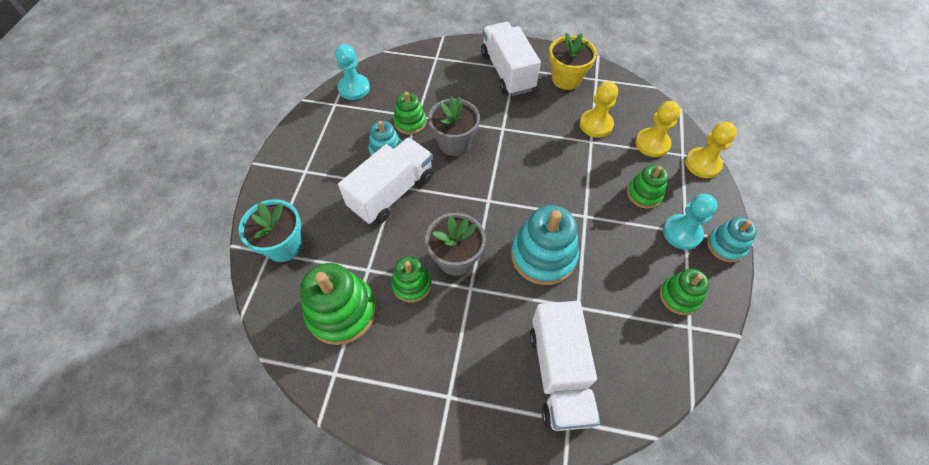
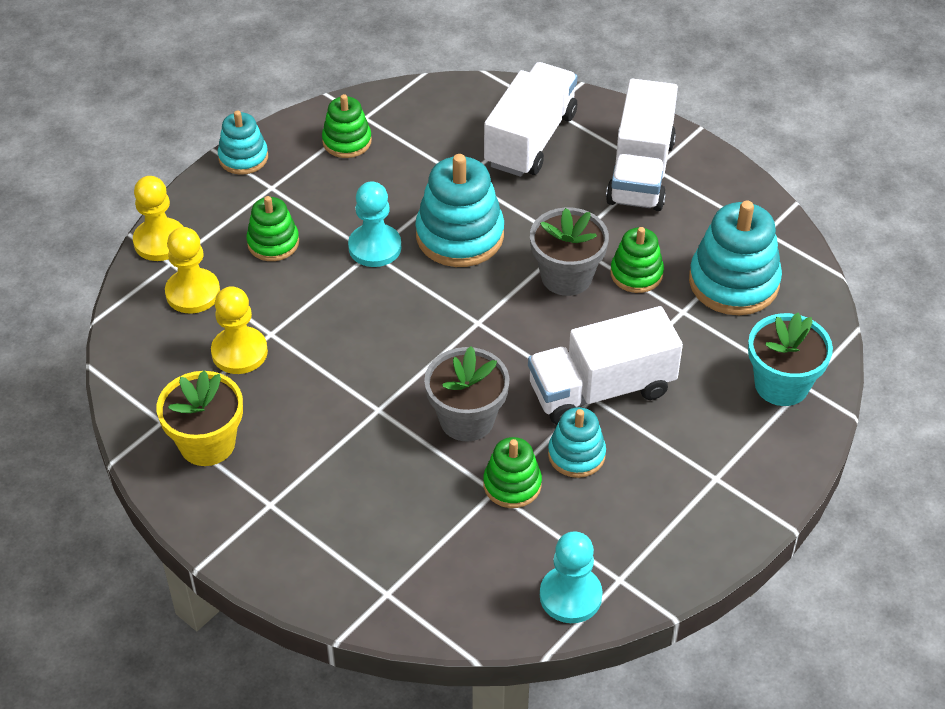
camera: 150 degrees left, 10 degrees down
green stacking toy [300,263,376,345] -> turquoise stacking toy [689,201,782,315]
white truck [481,22,541,96] -> white truck moved to [606,79,678,211]
turquoise pawn [663,194,717,250] -> turquoise pawn moved to [348,181,401,267]

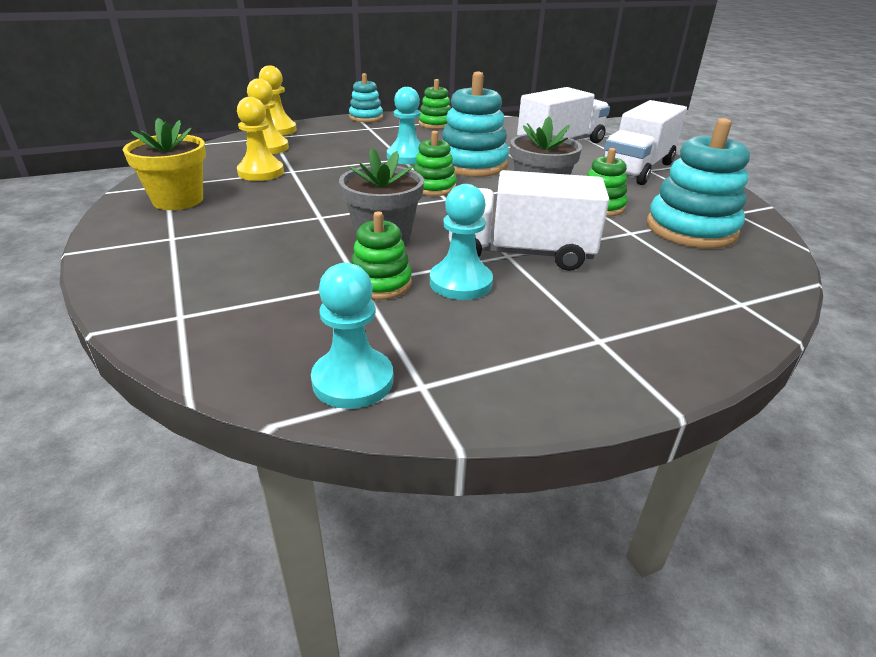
camera: 25 degrees right, 15 degrees down
green stacking toy [246,196,299,261] -> green stacking toy moved to [413,131,457,196]
turquoise stacking toy [548,407,606,478] -> turquoise pawn [430,184,493,300]
turquoise flower pot [748,312,833,406] -> none

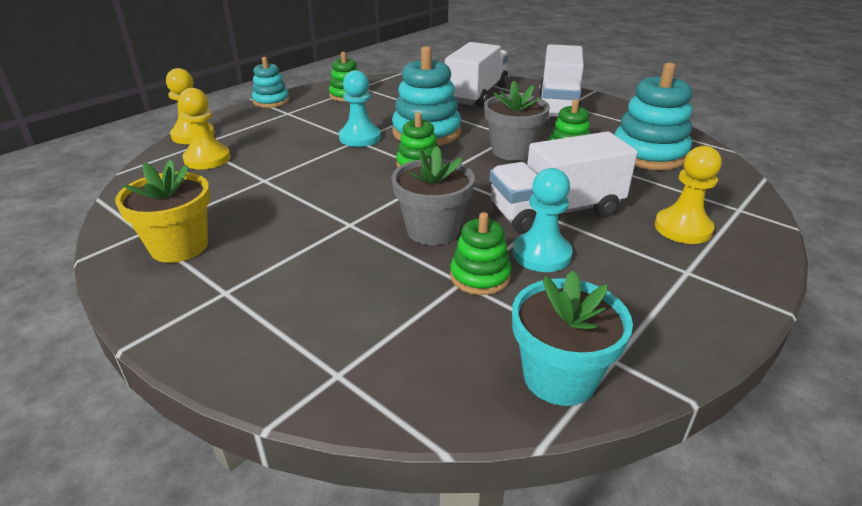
camera: 25 degrees left, 0 degrees up
yellow pawn [237,97,284,181] -> yellow pawn moved to [655,146,722,244]
turquoise pawn [311,263,393,409] -> turquoise flower pot [512,271,633,406]

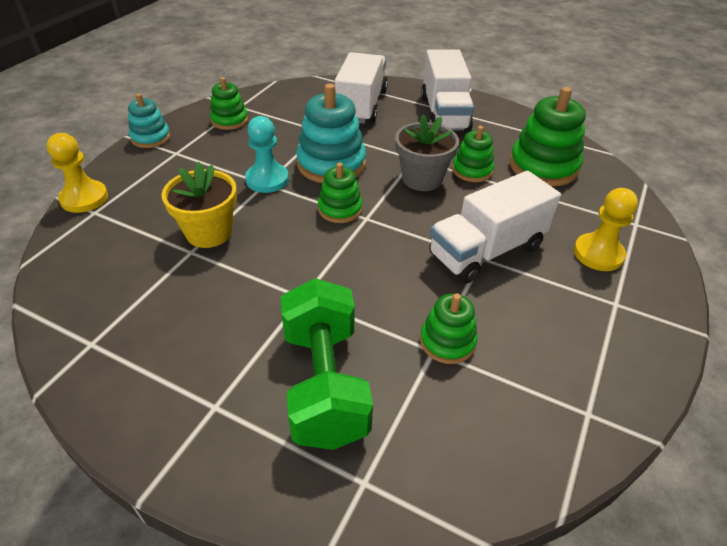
camera: 15 degrees left, 10 degrees up
yellow flower pot [115,159,210,263] -> yellow flower pot moved to [161,162,237,248]
yellow pawn [179,88,231,169] -> none
grey flower pot [391,146,475,245] -> none
turquoise flower pot [512,271,633,406] -> none
turquoise pawn [513,168,573,272] -> none
turquoise stacking toy [614,63,692,170] -> green stacking toy [510,87,586,186]
none -> green dumbbell [280,278,373,450]

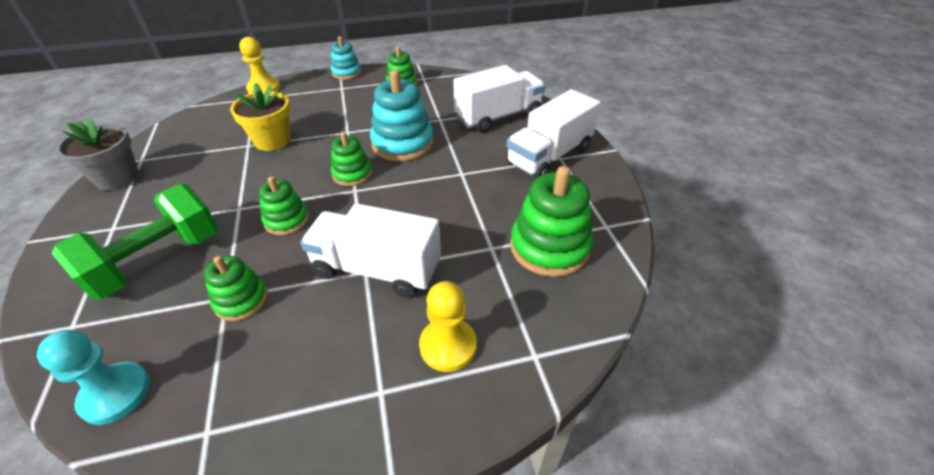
camera: 50 degrees right, 0 degrees up
turquoise pawn [245,116,289,193] -> turquoise pawn moved to [37,330,150,425]
grey flower pot [395,114,459,191] -> grey flower pot moved to [56,117,139,190]
green stacking toy [452,126,494,182] -> green stacking toy moved to [259,176,309,235]

